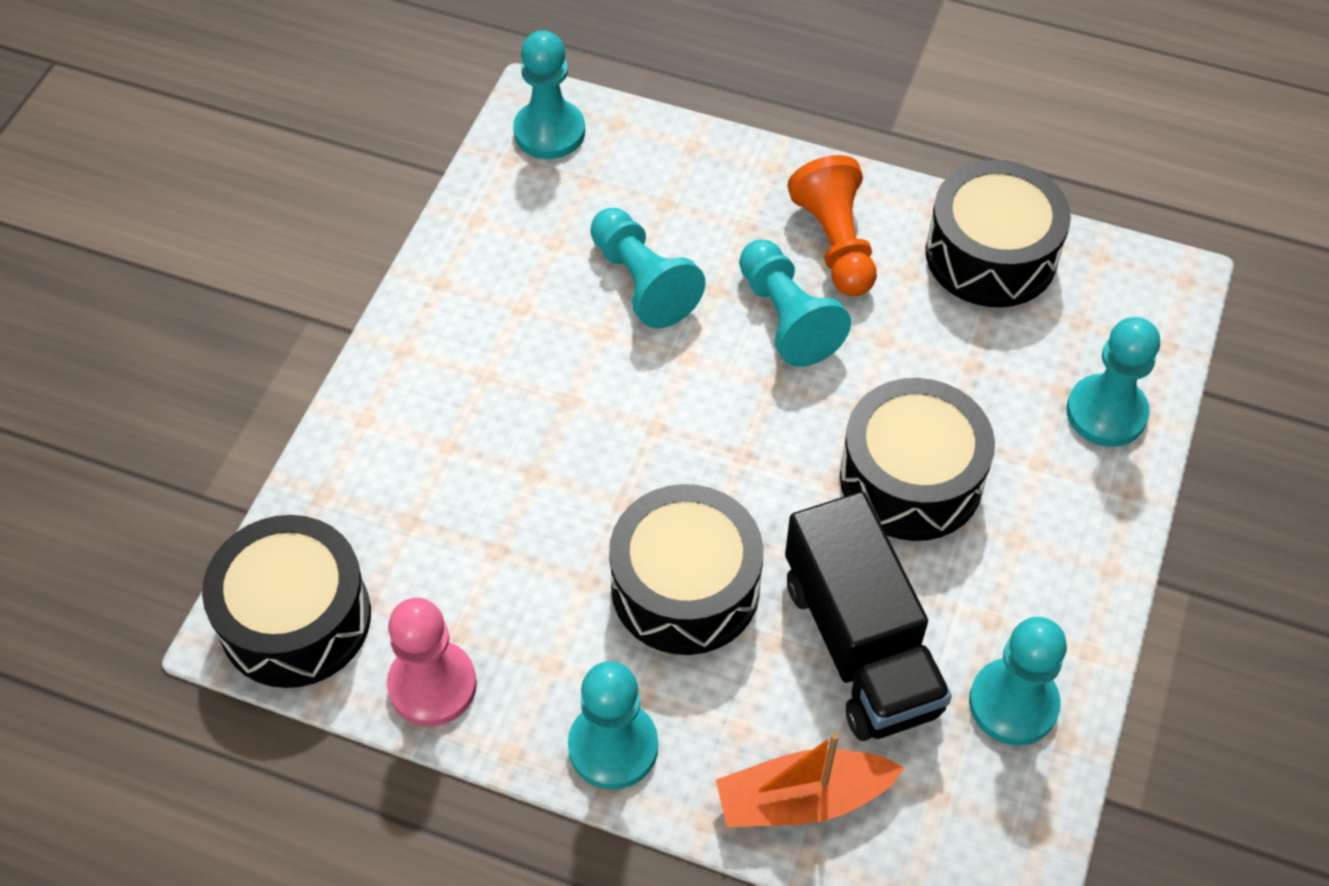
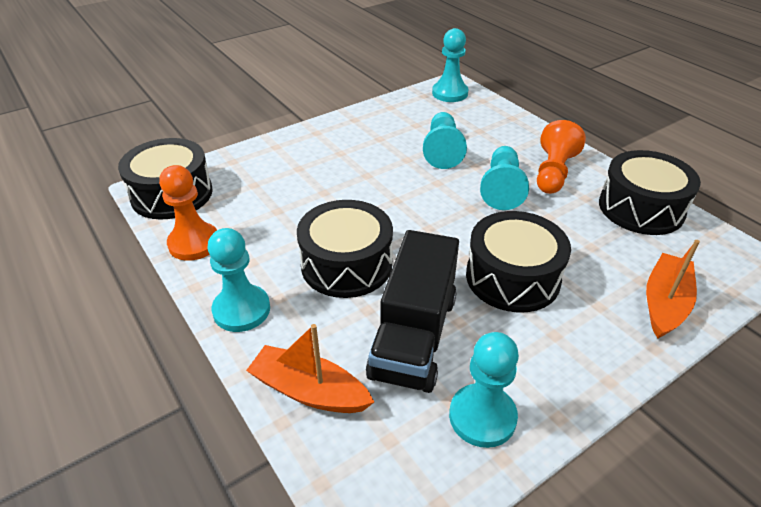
camera: 35 degrees right, 15 degrees down
pink pawn [387,598,477,726] -> orange pawn [159,165,217,261]
turquoise pawn [1066,317,1160,447] -> orange boat [646,240,700,339]

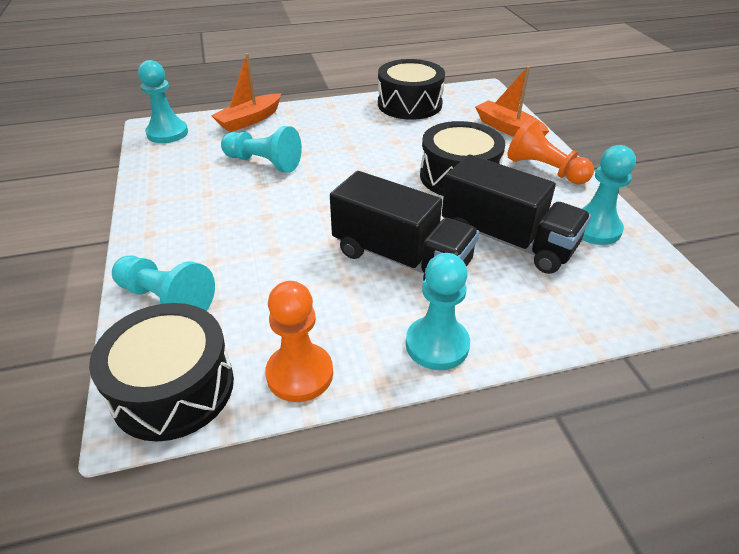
camera: 70 degrees left, 0 degrees up
orange boat [246,324,374,413] -> orange boat moved to [211,53,281,132]
black drum [297,200,393,298] -> black truck [330,171,479,280]
turquoise pawn [480,146,529,210] -> turquoise pawn moved to [112,255,215,311]
orange pawn [537,120,586,194] -> orange pawn moved to [507,118,594,184]

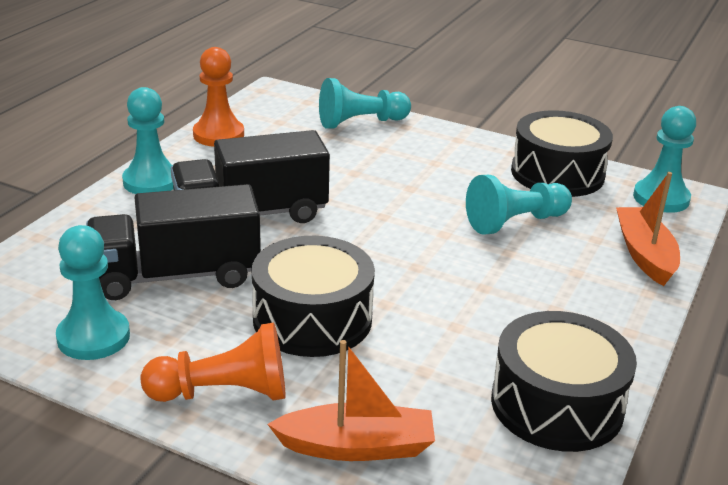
camera: 130 degrees right, 10 degrees down
black drum [89,303,234,441] -> black drum moved to [511,110,613,197]

